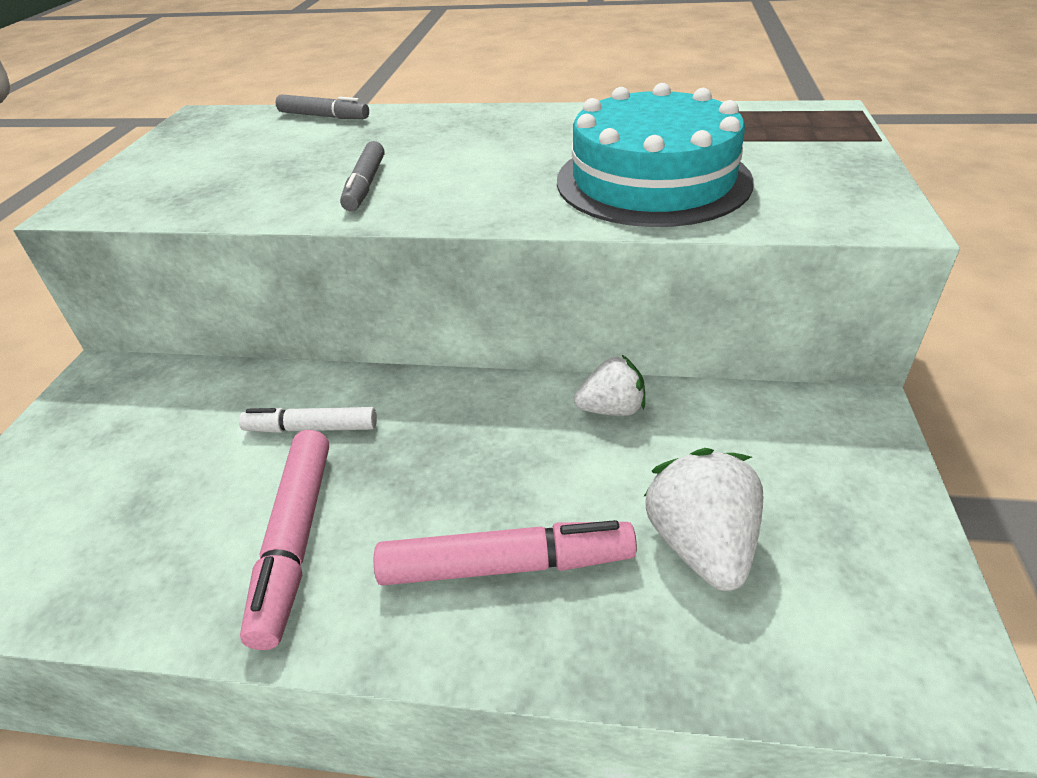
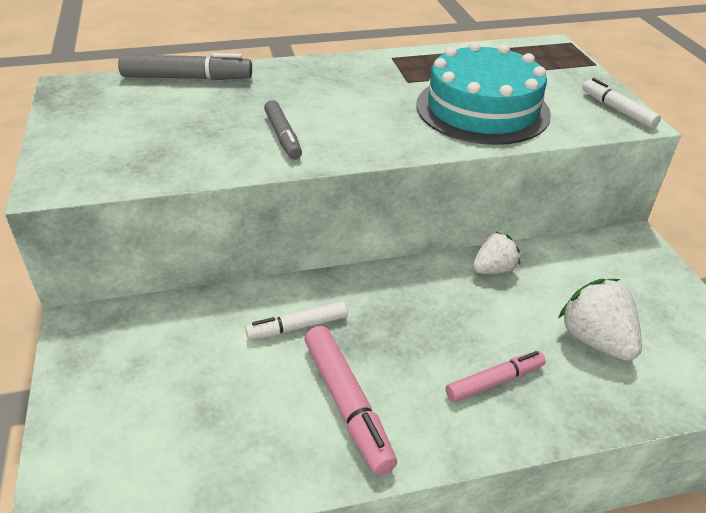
camera: 25 degrees left, 0 degrees up
grey marker [275,94,369,119] -> grey marker [118,53,252,80], size x1.53
pink marker [374,520,637,585] -> pink marker [446,351,546,402], size x0.66
none -> white marker [583,78,661,129]

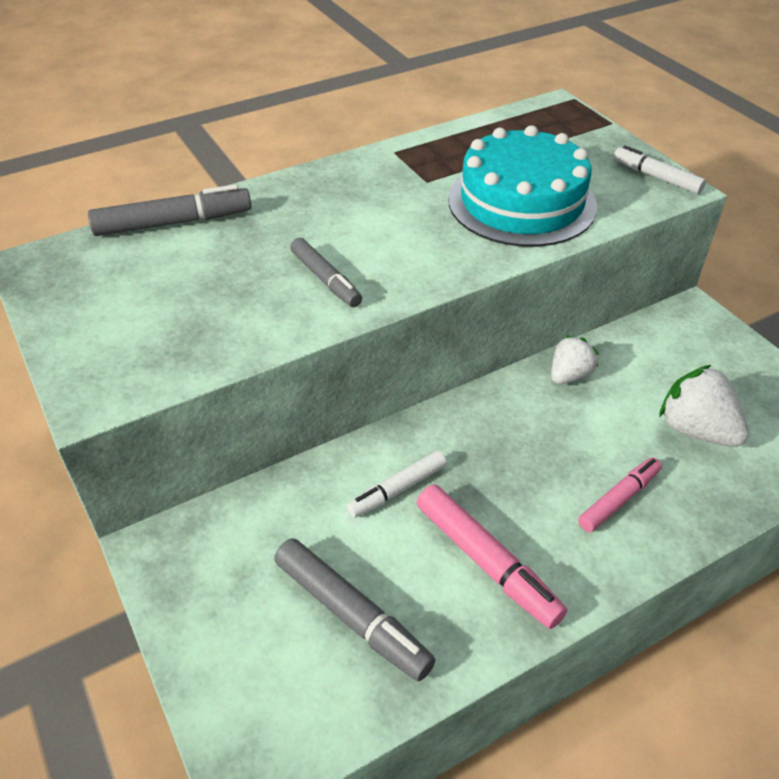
camera: 15 degrees left, 5 degrees up
none -> grey marker [274,538,435,681]

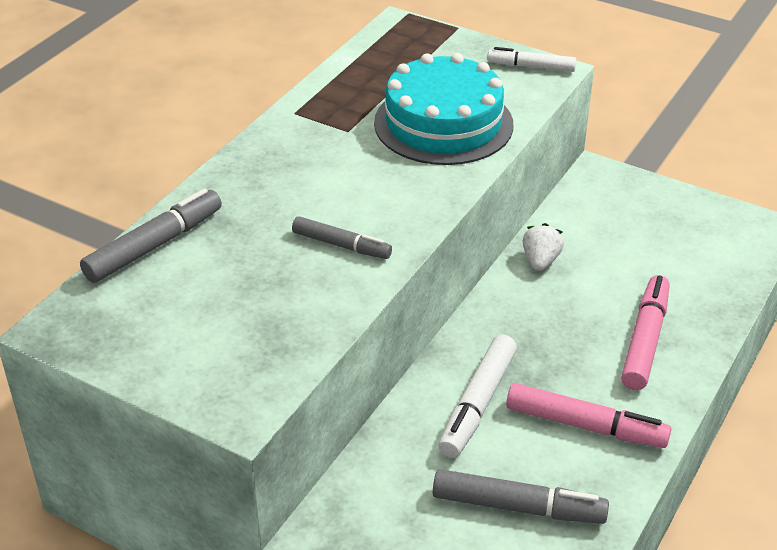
camera: 30 degrees left, 5 degrees down
white marker [347,450,447,518] -> white marker [438,335,517,458], size x1.53
pink marker [578,457,662,532] -> pink marker [621,275,670,390], size x1.53
white strawberry [659,365,749,447] -> none

